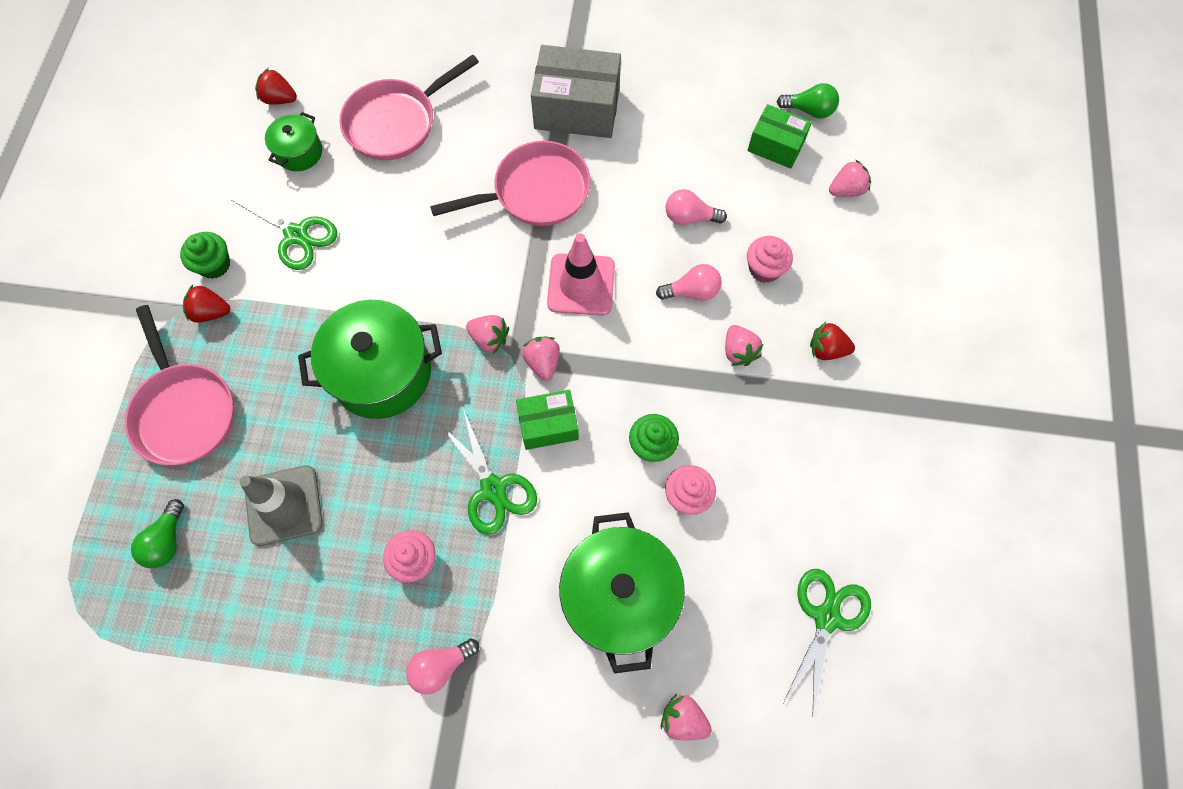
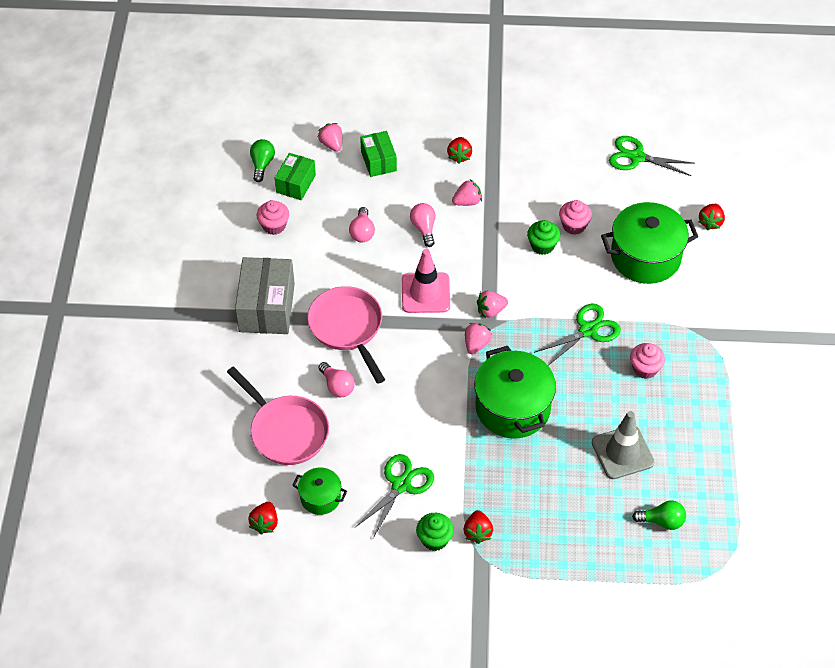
camera: 95 degrees left, 15 degrees down
pink pan [125,305,234,465] -> none
pink light bulb [406,639,479,695] -> pink light bulb moved to [319,362,355,397]
green box [516,390,579,450] -> green box moved to [360,131,397,177]
pink strawberry [661,694,712,740] -> red strawberry [698,204,725,230]
pink cupcake [747,236,793,283] -> pink cupcake moved to [257,200,289,235]

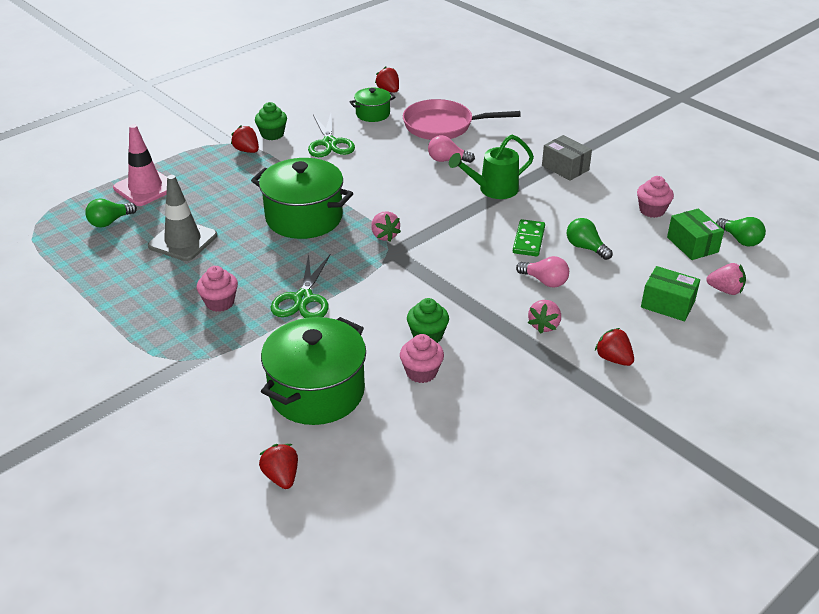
camera: 135 degrees right, 15 degrees down
grey box [235,257,295,334] -> grey box [542,135,592,181], size x0.60
pink pan [307,286,385,384] -> green watering can [449,135,534,199]
pink light bulb [349,207,375,242] -> green light bulb [567,218,613,260]
pink traffic cone [402,249,450,313] -> pink traffic cone moved to [113,124,167,206]
pink strawberry [477,291,508,318] -> none
green scissors [609,136,695,176] -> none
none -> green domino [513,219,545,256]

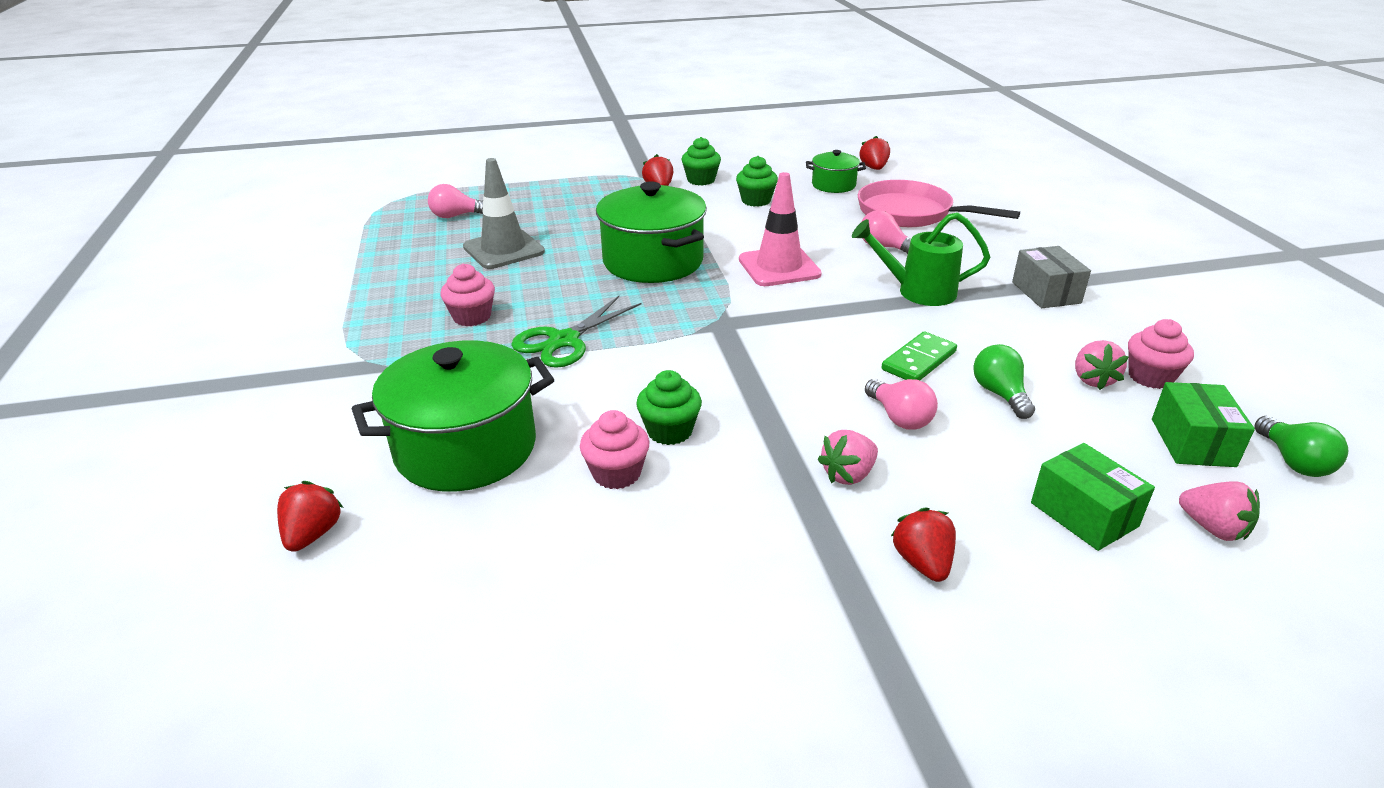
camera: 30 degrees right, 5 degrees down
green light bulb [85,198,137,228] -> pink light bulb [428,184,483,218]
pink traffic cone [113,124,167,206] -> pink traffic cone moved to [739,172,822,286]
green scissors [308,113,355,157] -> green cupcake [736,156,778,207]
pink strawberry [371,211,401,242] -> pink strawberry moved to [1075,340,1129,390]

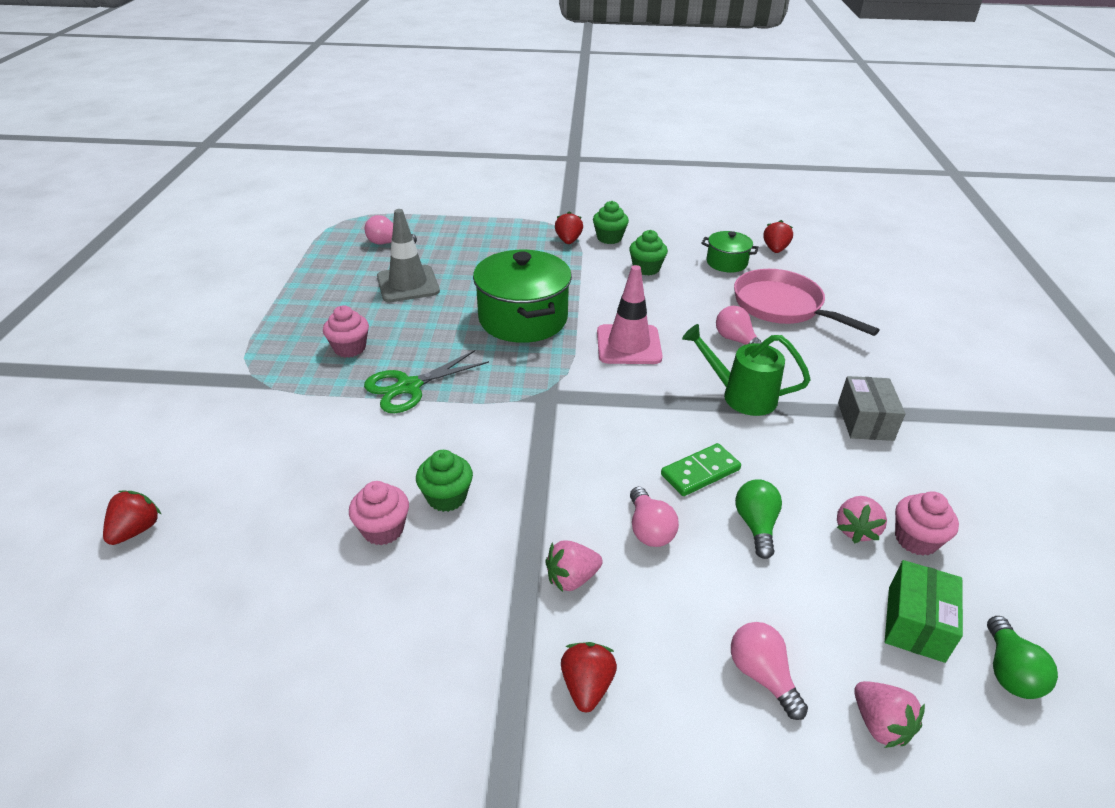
camera: 15 degrees right, 5 degrees up
green pot [352,340,554,492] -> none
green box [1031,443,1155,551] -> pink light bulb [731,622,808,720]

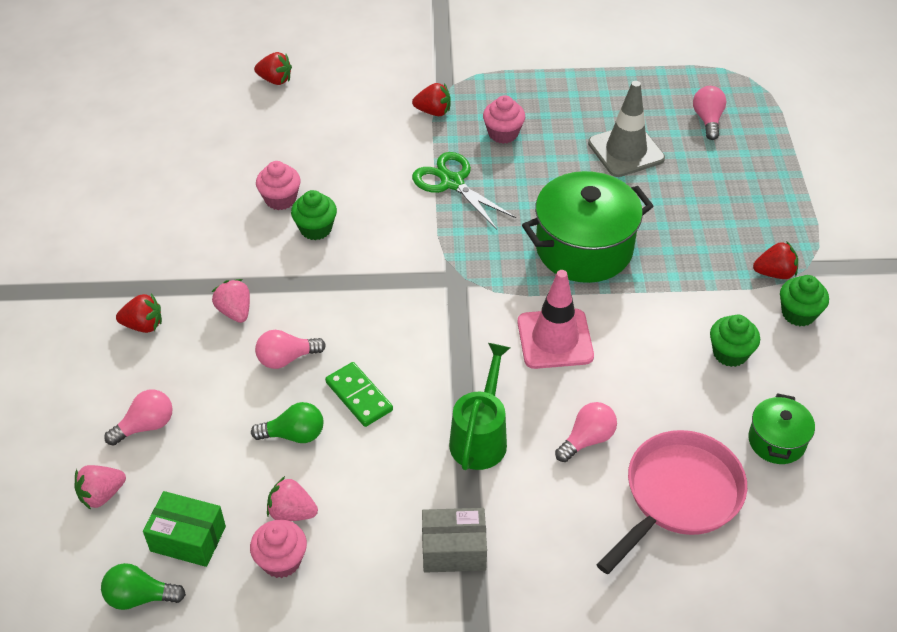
camera: 85 degrees right, 10 degrees up
red strawberry [763,220,793,253] -> red strawberry moved to [412,83,451,116]

